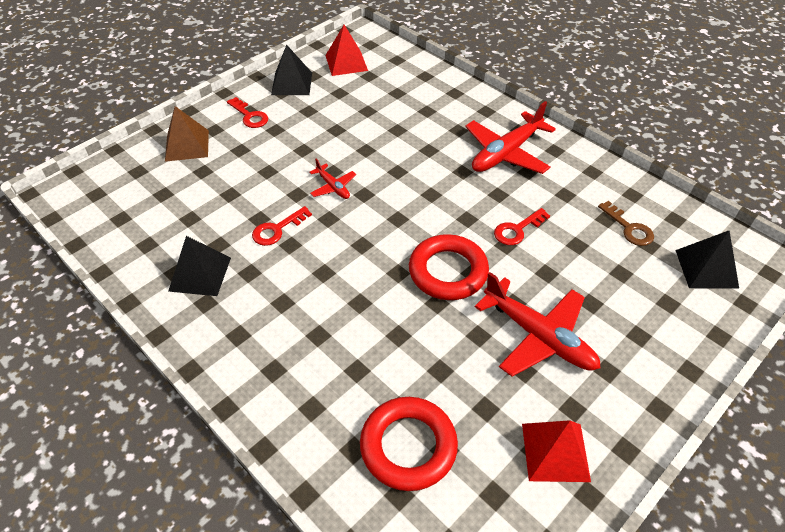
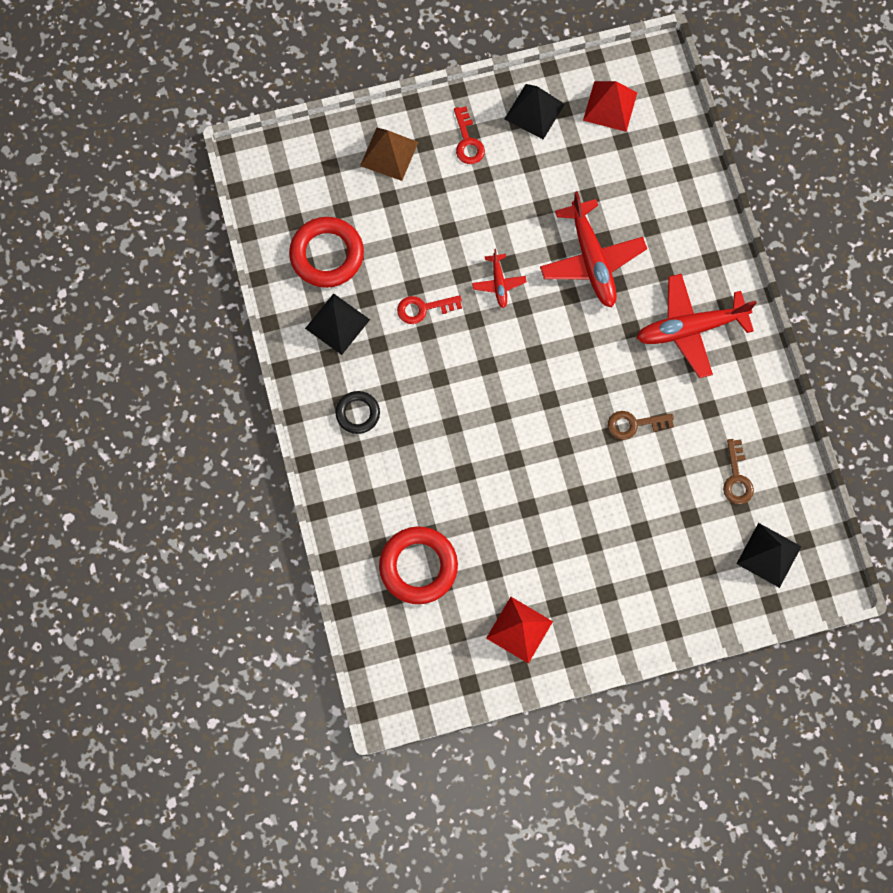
camera: 30 degrees right, 25 degrees up
red ring [409,234,489,300] -> red ring moved to [289,217,364,288]
red plane [475,272,601,377] -> red plane moved to [540,191,647,308]
red key [494,208,550,245] -> brown key [608,411,674,440]
none -> black ring [336,391,380,434]

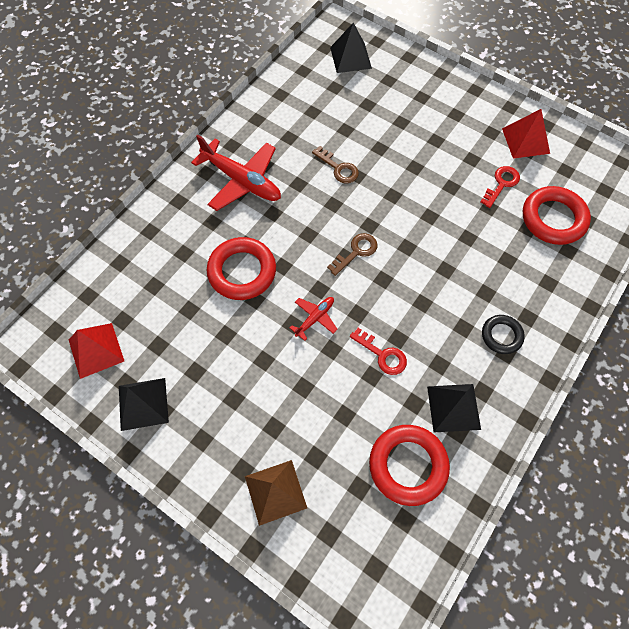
camera: 130 degrees left, 10 degrees down
red key [454,106,485,164] -> red key moved to [481,166,520,208]
red plane [540,191,647,308] -> red ring [207,237,276,300]
brown key [723,439,754,504] -> brown key moved to [327,233,377,276]

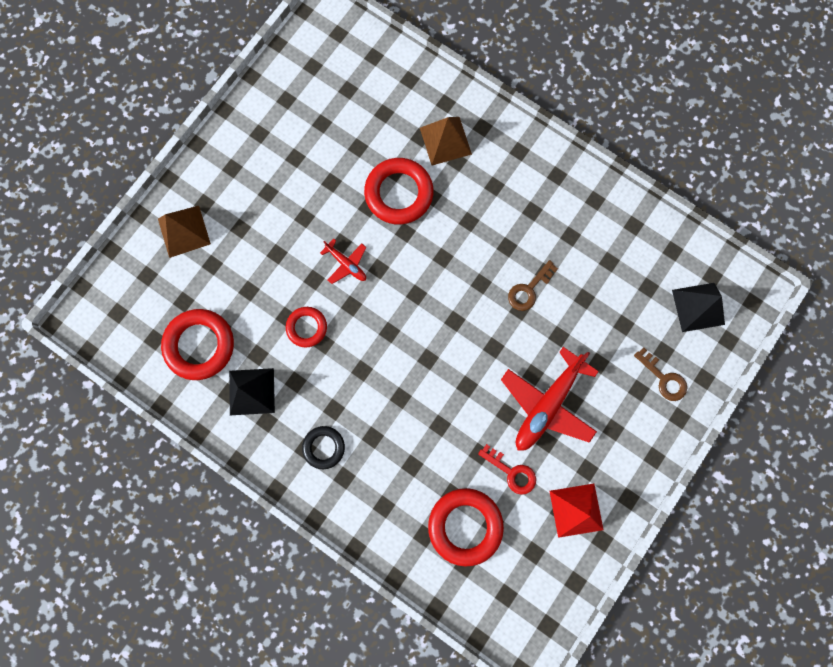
camera: 90 degrees right, 15 degrees up
red pyramid [69,323,124,379] -> none
black pyramid [119,378,169,431] -> none
red plane [191,135,281,211] -> red plane moved to [501,347,599,451]
brown key [327,233,377,276] -> brown key moved to [634,347,687,401]
red key [350,328,407,375] -> red ring [286,307,327,348]
none -> brown pyramid [420,117,472,165]

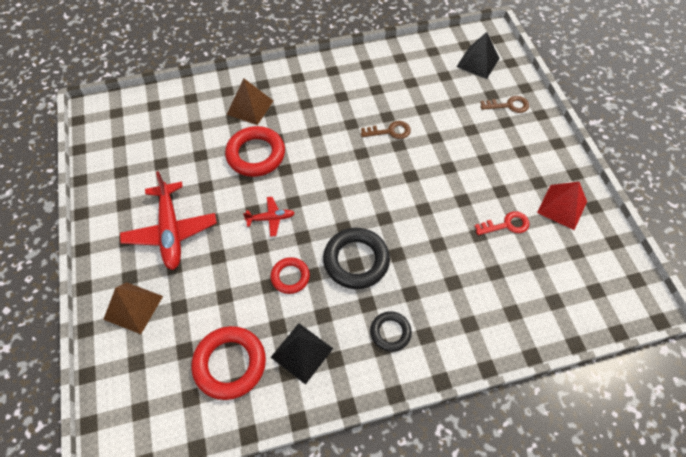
camera: 50 degrees left, 20 degrees down
red ring [428,488,504,566] -> none
red plane [501,347,599,451] -> red plane moved to [120,171,217,270]
brown key [508,260,558,311] -> brown key turned 90 degrees counterclockwise [361,121,411,139]
none -> black ring [323,228,390,289]

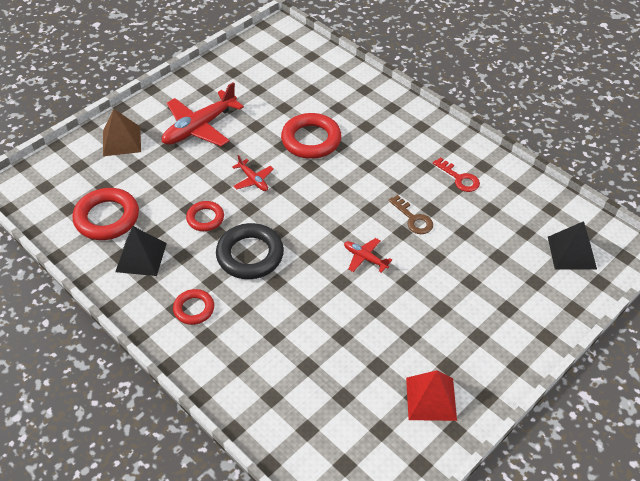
camera: 60 degrees right, 10 degrees down
brown pyramid [226,79,273,125] -> none
black ring [370,311,412,352] -> red ring [173,289,214,325]
red key [475,211,529,235] -> red key moved to [433,157,480,192]
brown key [480,96,529,113] -> none
none -> red plane [344,238,392,273]

